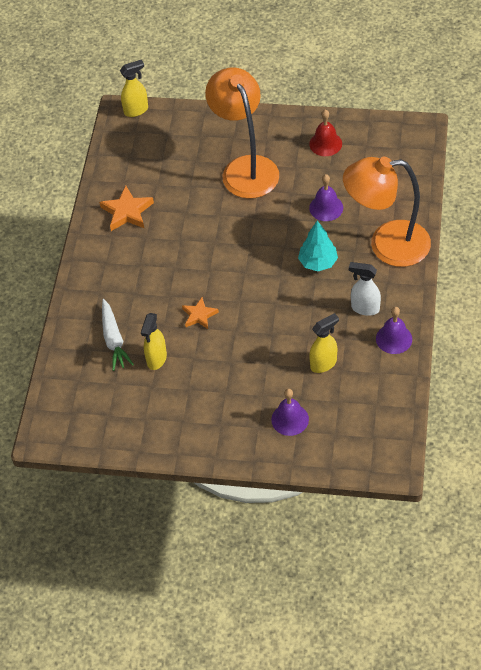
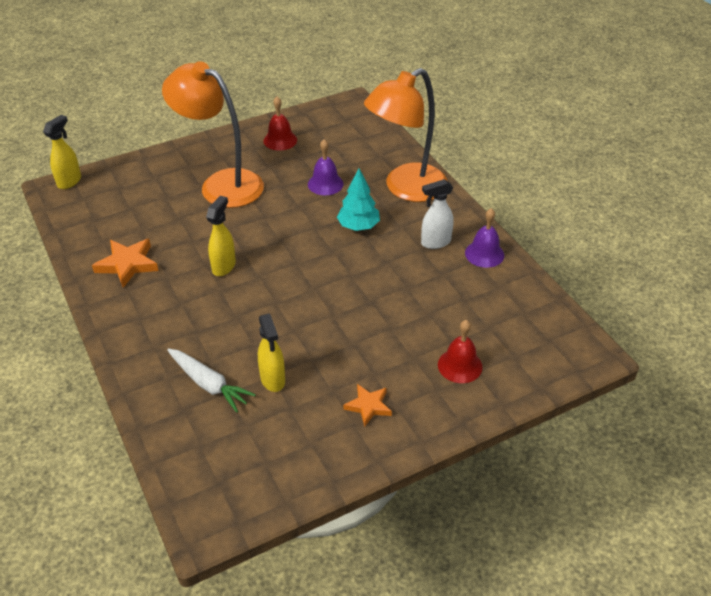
camera: 40 degrees left, 10 degrees down
orange star [182,297,219,329] -> orange star moved to [343,384,392,427]
purple bell [271,389,309,436] -> red bell [438,320,483,383]
yellow spray bottle [309,313,339,373] -> yellow spray bottle moved to [206,196,236,276]

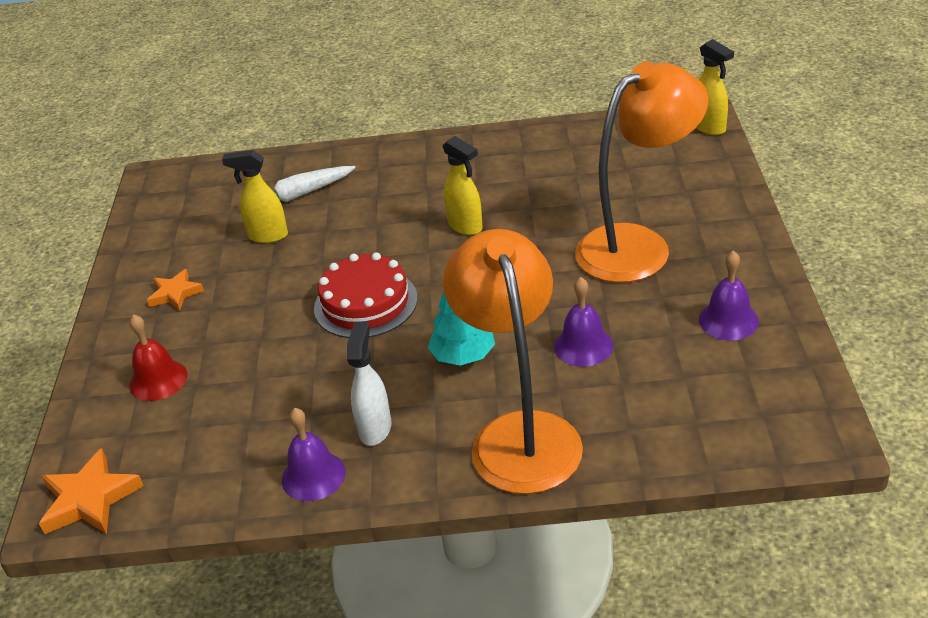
camera: 120 degrees right, 5 degrees down
orange star [92,239,159,288] -> orange star moved to [39,448,144,534]
red bell [263,96,297,151] -> purple bell [699,251,759,340]
none -> red cake [314,252,418,338]

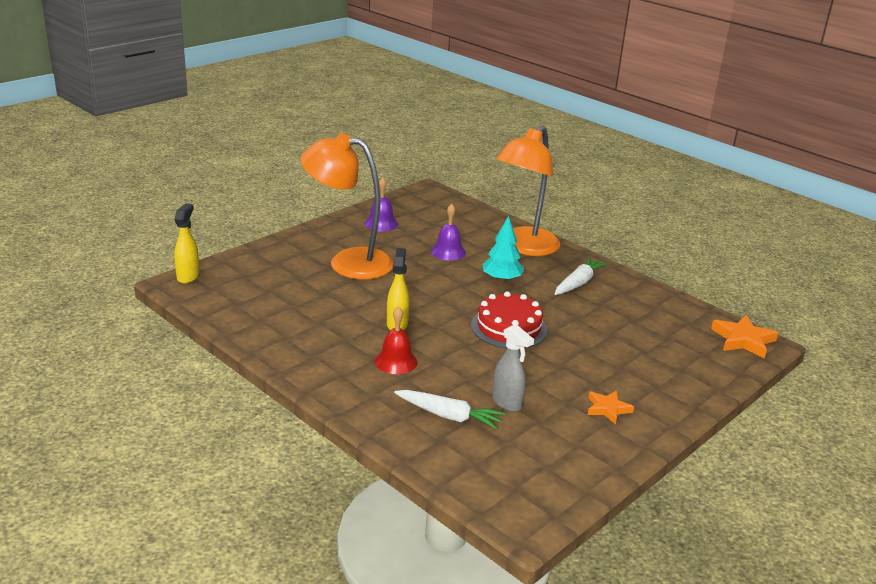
camera: 140 degrees left, 10 degrees down
red bell [130,314,187,401] -> red bell moved to [375,306,418,374]
yellow spray bottle [222,150,288,243] -> grey spray bottle [492,324,534,412]
purple bell [282,408,346,501] -> none
white spray bottle [347,321,392,446] -> white carrot [555,257,608,295]

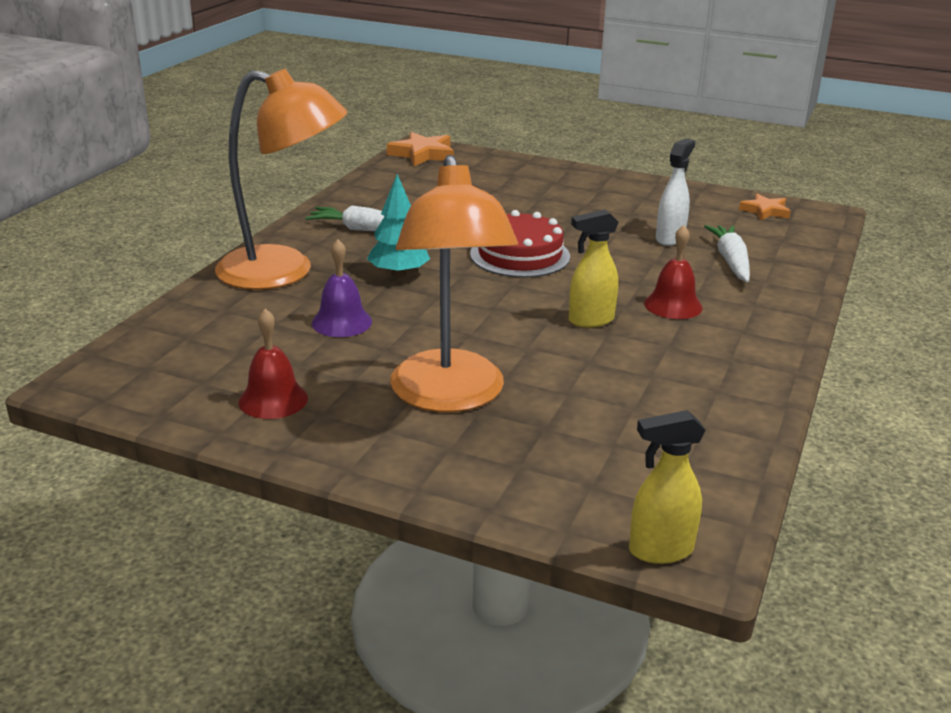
camera: 110 degrees left, 0 degrees up
purple bell [365,177,398,232] -> red bell [239,309,308,419]
grey spray bottle [492,324,534,412] -> white spray bottle [656,138,695,246]
orange star [588,390,634,425] -> orange star moved to [739,194,791,220]

